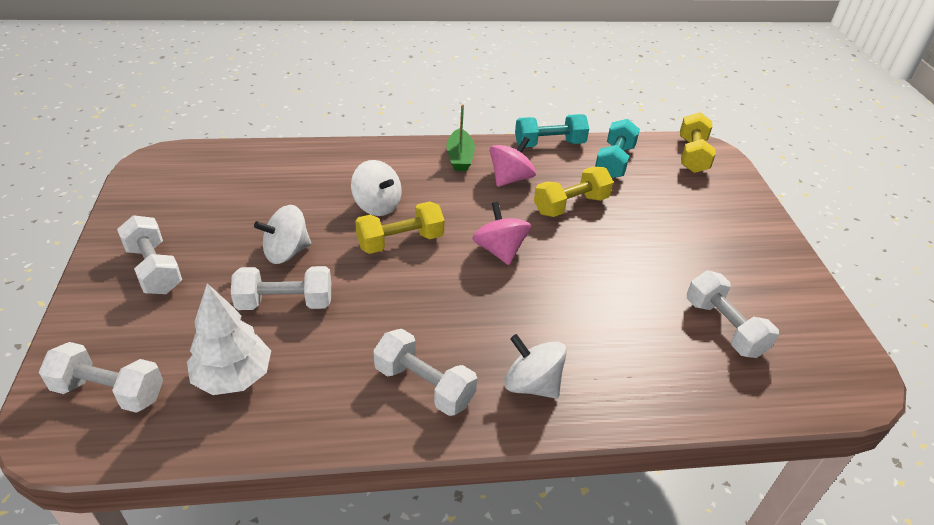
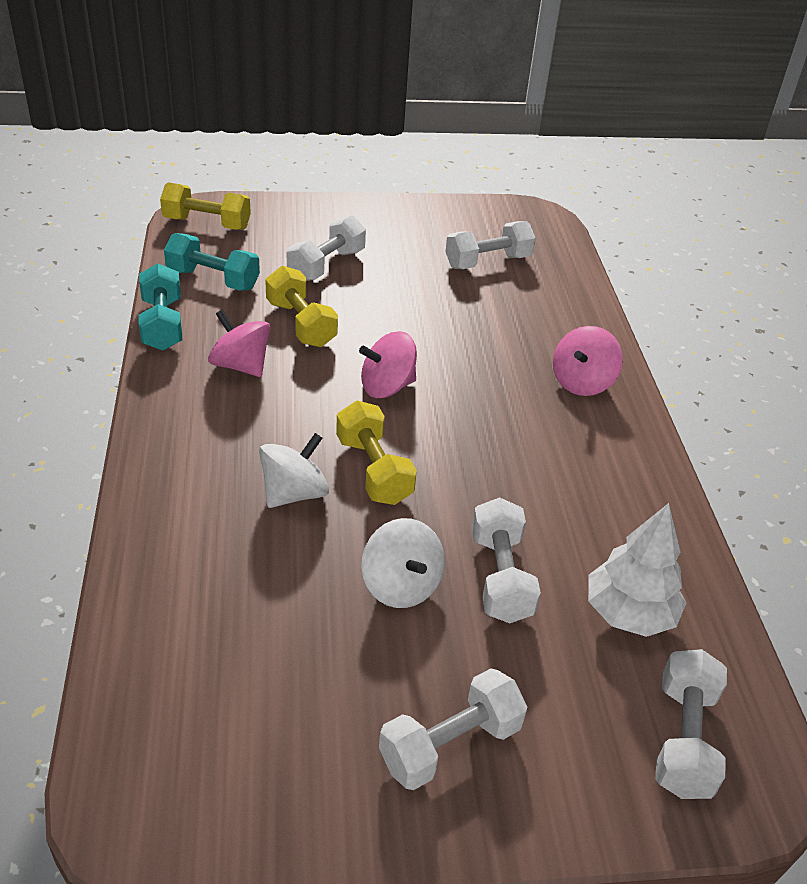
camera: 90 degrees left, 0 degrees up
white dumbbell [373,329,477,416] -> white dumbbell moved to [287,215,366,281]
green boat [446,104,475,171] -> none
white spinning top [504,334,567,399] -> pink spinning top [553,326,623,396]

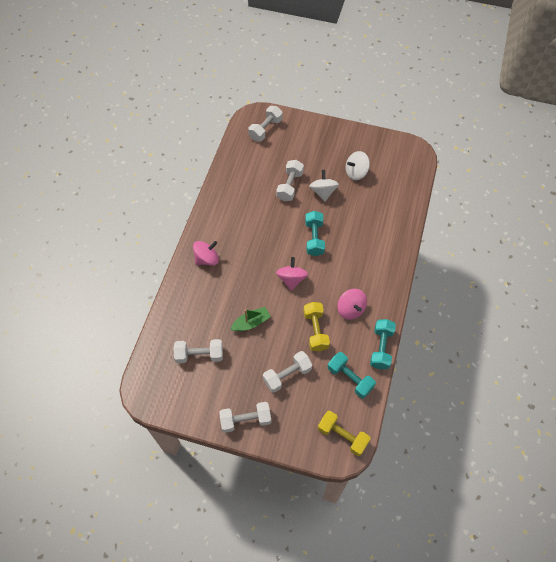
camera: 155 degrees left, 20 degrees up
white spinning top [259,433,329,508] -> white spinning top moved to [346,151,370,180]
yellow dumbbell [336,401,417,505] -> turquoise dumbbell [305,211,325,256]
pink spinning top [359,331,417,398] -> pink spinning top turned 90 degrees counterclockwise [276,257,308,291]
white dumbbell [379,668,527,790] -> white dumbbell moved to [219,402,271,433]
white tree [588,503,686,637] -> none
none -> green boat [231,307,271,331]

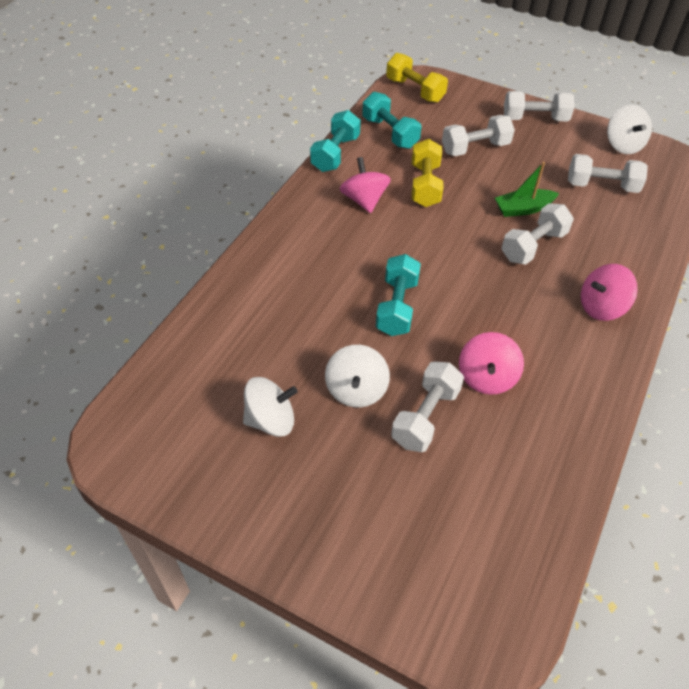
camera: 170 degrees left, 10 degrees down
white dumbbell [248,106,283,141] -> white dumbbell moved to [501,203,574,265]
pink spinning top [276,257,308,291] -> pink spinning top moved to [459,332,524,395]
none -> white spinning top [607,105,652,154]

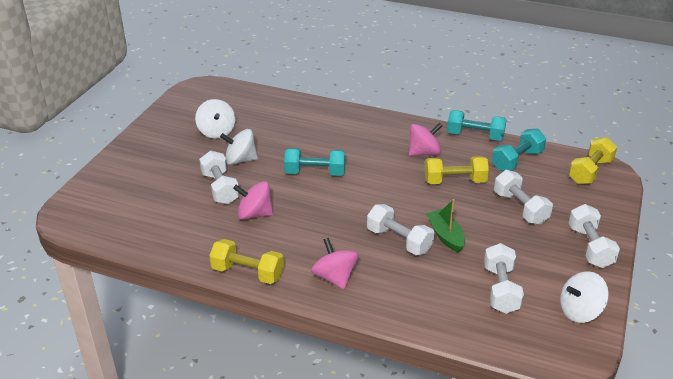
camera: 85 degrees right, 15 degrees down
white dumbbell [391,361,464,452] -> white dumbbell turned 45 degrees clockwise [199,151,240,204]
none -> yellow dumbbell [209,239,284,284]

